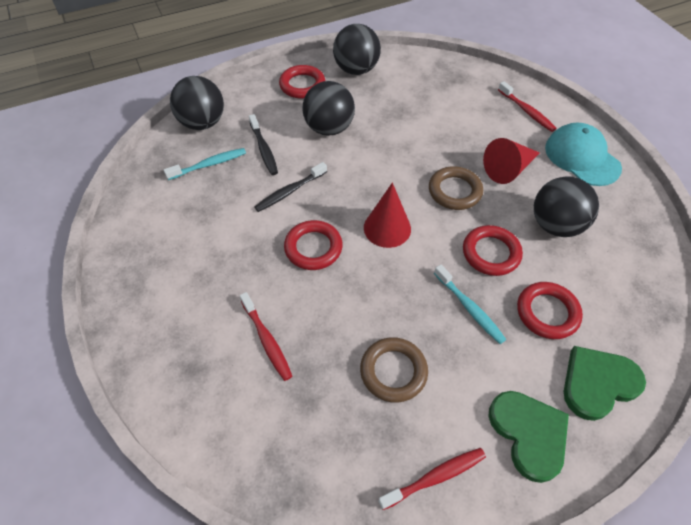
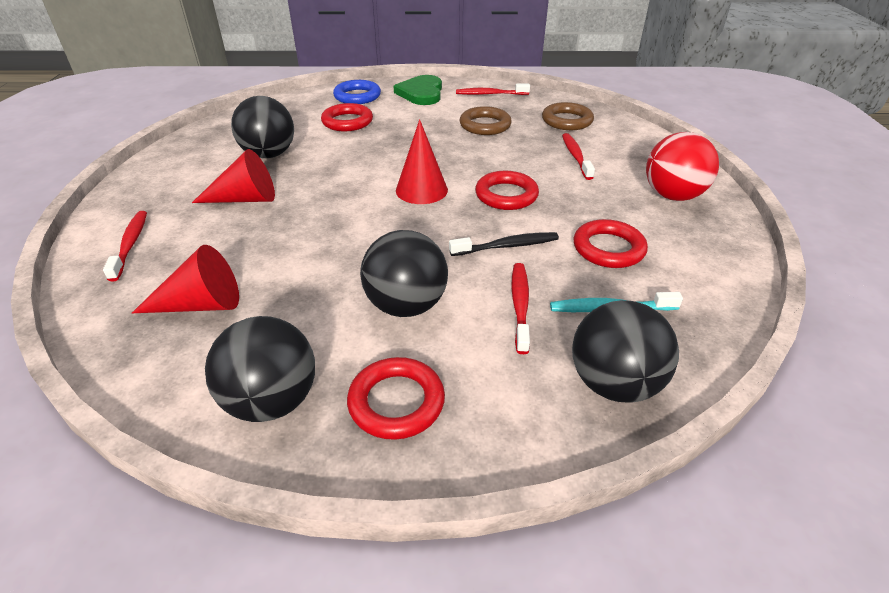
camera: 155 degrees left, 15 degrees down
black toothbrush [249,114,278,175] -> red toothbrush [511,263,530,354]
brown ring [429,166,483,210] -> brown ring moved to [542,102,594,130]
turquoise toothbrush [434,265,506,344] -> none
red ring [463,225,523,276] -> red ring moved to [573,219,648,268]
turquoise cap [545,122,622,186] -> none
green heart [564,346,646,421] -> blue ring [333,80,381,104]
none -> red cone [132,245,239,313]
none -> red ball [646,132,719,201]

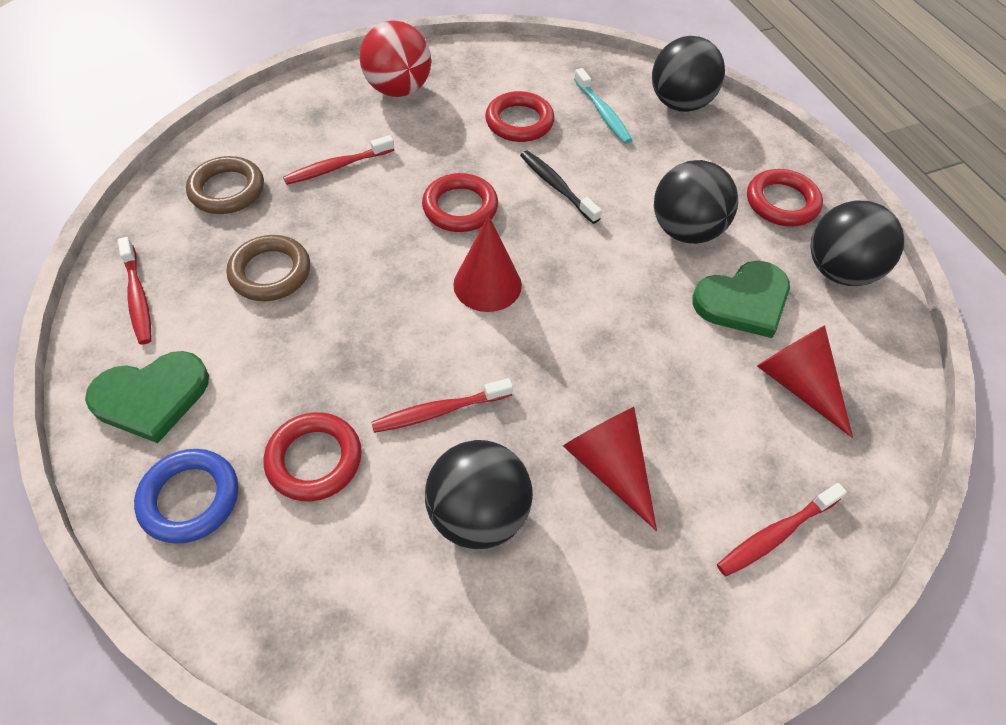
camera: 115 degrees left, 15 degrees up
red toothbrush [511,263,530,354] -> red toothbrush moved to [371,378,513,433]
none -> green heart [692,261,790,338]

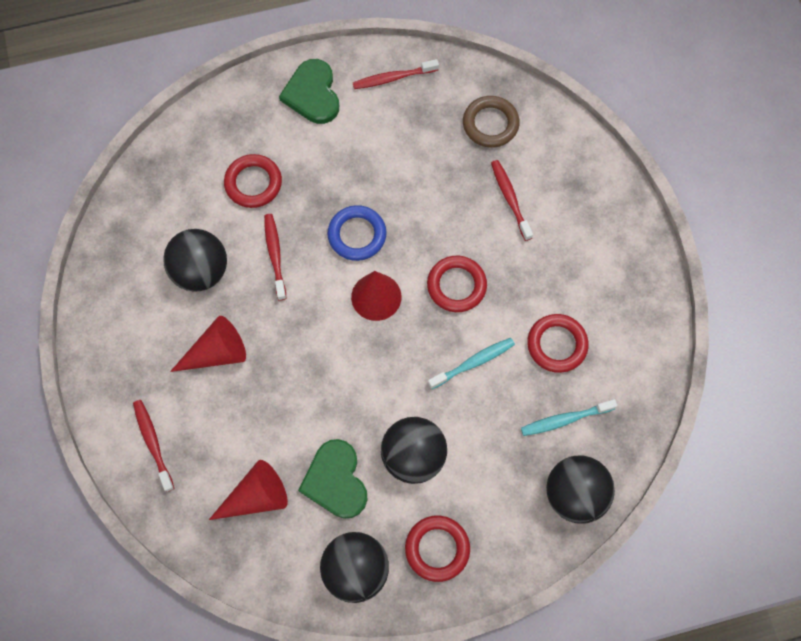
camera: 100 degrees right, 15 degrees up
blue ring [134,449,238,544] -> blue ring moved to [327,205,387,261]
brown ring [227,235,310,301] -> none
red ball [360,20,431,97] -> none
black toothbrush [520,151,602,224] -> turquoise toothbrush [428,338,515,389]

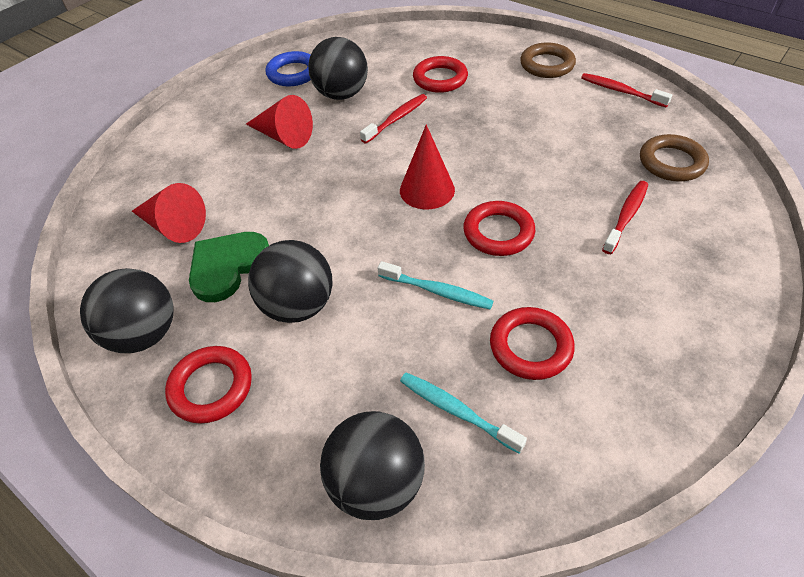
camera: 55 degrees right, 20 degrees down
red toothbrush [133,400,174,492] -> none
green heart [279,59,339,124] -> brown ring [520,42,576,78]
blue ring [327,205,387,261] -> blue ring moved to [265,51,311,87]

